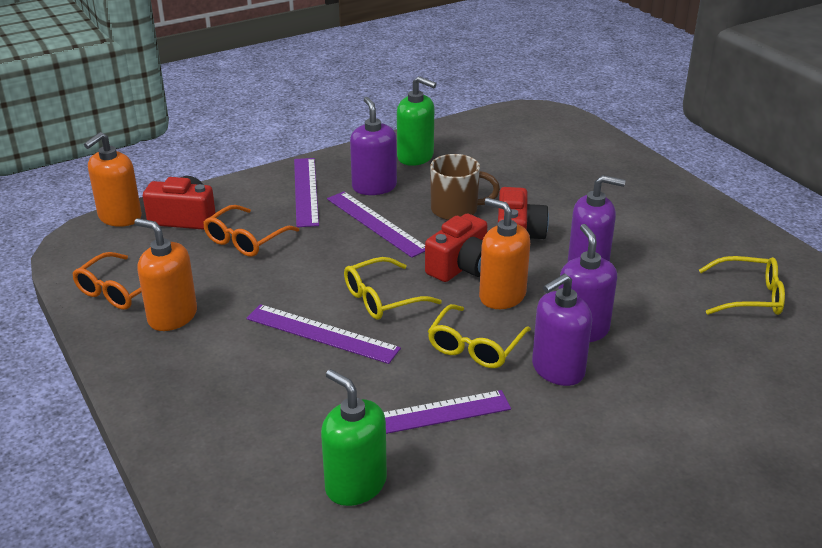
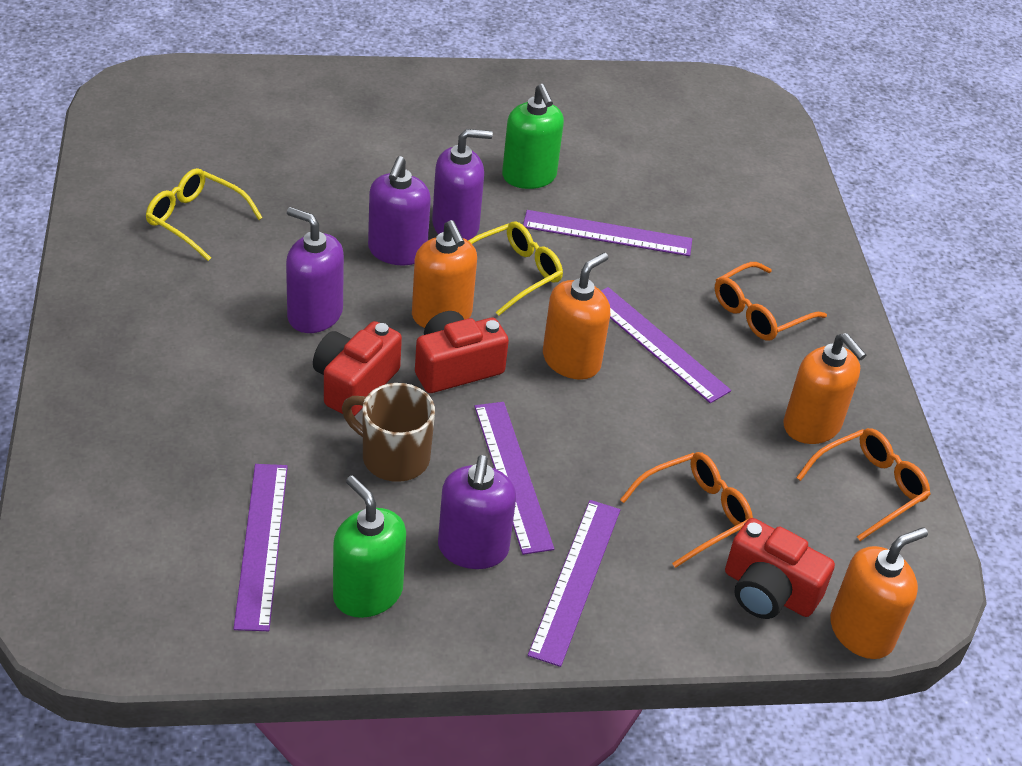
camera: 160 degrees left, 10 degrees up
green soap dispenser [321,369,387,506] -> green soap dispenser moved to [502,84,564,189]
yellow glasses [344,257,442,320] -> orange soap dispenser [543,252,610,380]
none -> purple ruler [234,464,288,631]
none -> orange glasses [715,262,827,341]

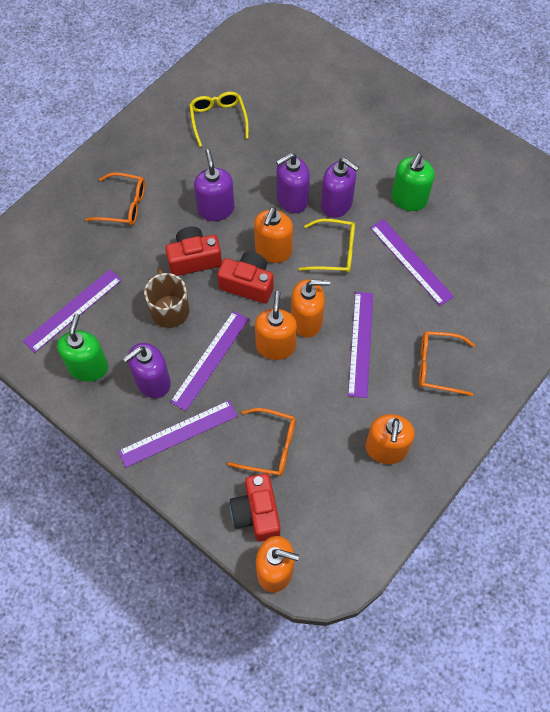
camera: 50 degrees right, 20 degrees up
orange glasses [796,428,931,541] -> orange glasses moved to [85,172,145,226]
none -> orange soap dispenser [255,291,297,360]

